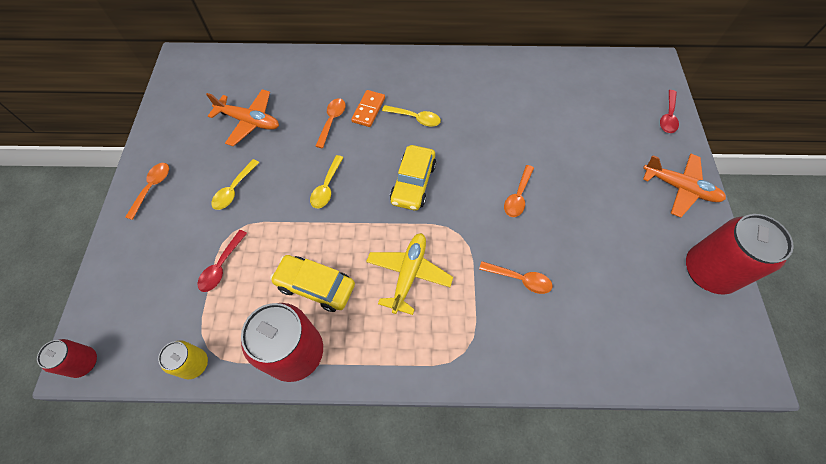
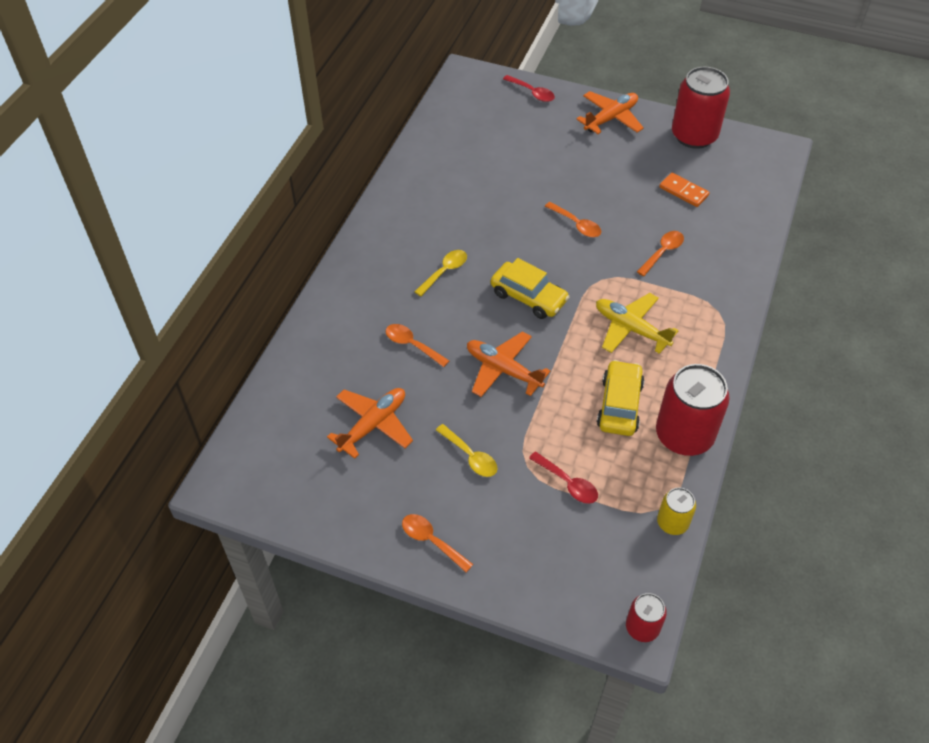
camera: 70 degrees left, 10 degrees down
yellow car [270,255,355,312] -> yellow car turned 150 degrees clockwise [597,360,645,436]
yellow spoon [310,155,344,208] -> orange plane [467,331,551,397]
orange domino [351,90,385,127] -> orange domino moved to [659,173,709,207]

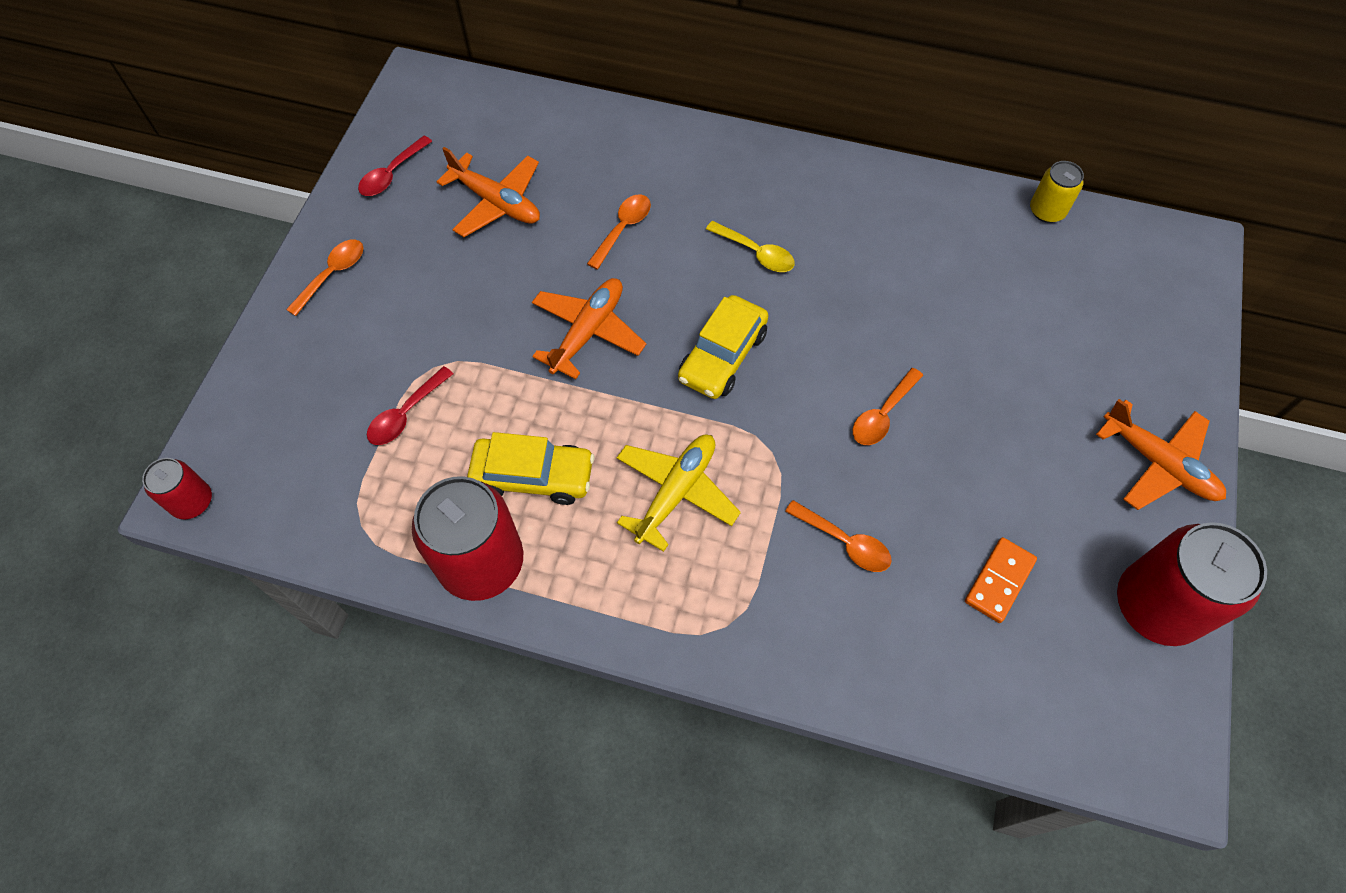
camera: 85 degrees right, 10 degrees up
yellow spoon [436,424,498,477] -> none
red spoon [503,75,555,102] -> red spoon moved to [358,136,432,196]
yellow can [657,487,696,535] -> yellow can moved to [1030,161,1084,223]

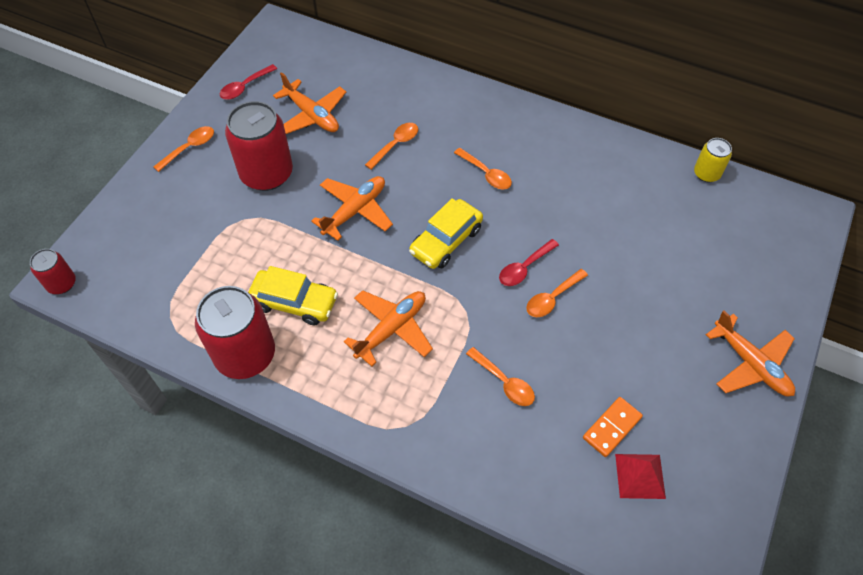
camera: 10 degrees right, 5 degrees down
red spoon [367,366,453,445] -> red spoon moved to [499,239,559,286]
yellow plane [617,435,741,552] -> orange plane [344,290,433,366]
yellow spoon [706,221,795,272] -> orange spoon [454,148,512,189]
red can [1117,522,1267,646] -> red can moved to [225,101,293,191]
none -> red pyramid [615,454,666,499]

